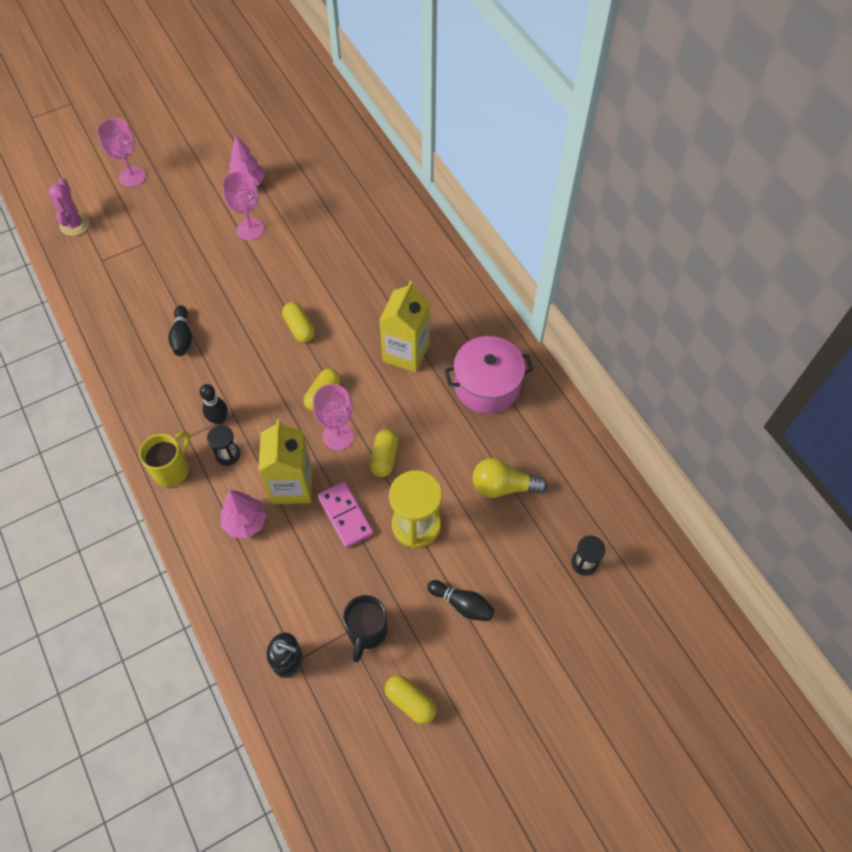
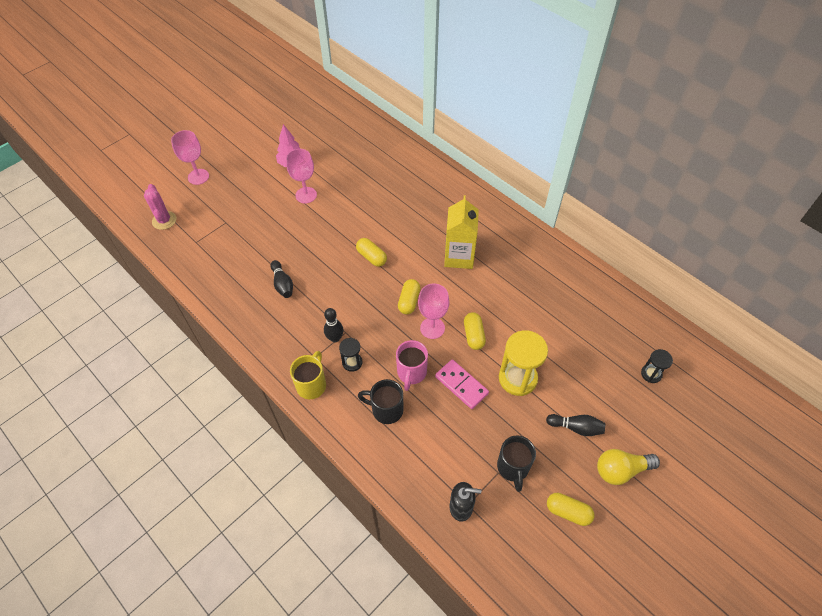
camera: 15 degrees left, 5 degrees down
pink tree [221,490,267,538] -> black mug [358,379,403,424]
yellow carton [258,419,312,504] -> pink mug [396,340,428,391]
pink pot [445,336,533,414] -> none
yellow light bulb [473,458,548,498] -> yellow light bulb moved to [597,449,660,485]

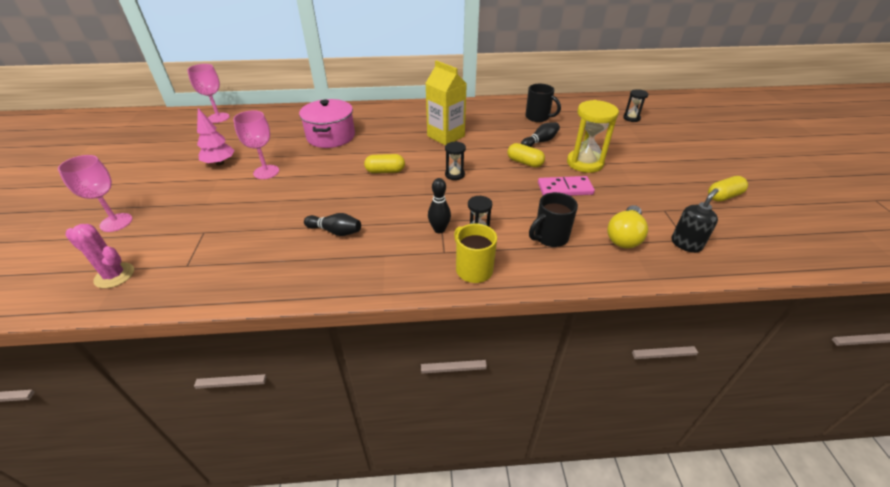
camera: 50 degrees left, 15 degrees down
pink mug [396,340,428,391] -> none
yellow capsule [398,279,421,315] -> black hourglass [445,141,466,180]
pink goblet [418,283,449,339] -> pink goblet moved to [187,64,230,123]
black mug [497,435,536,492] -> black mug moved to [526,84,561,122]
black bowling pin [546,414,605,436] -> black bowling pin moved to [521,122,560,147]
yellow light bulb [597,449,660,485] -> yellow light bulb moved to [607,205,648,248]
none -> pink pot [299,99,355,148]

